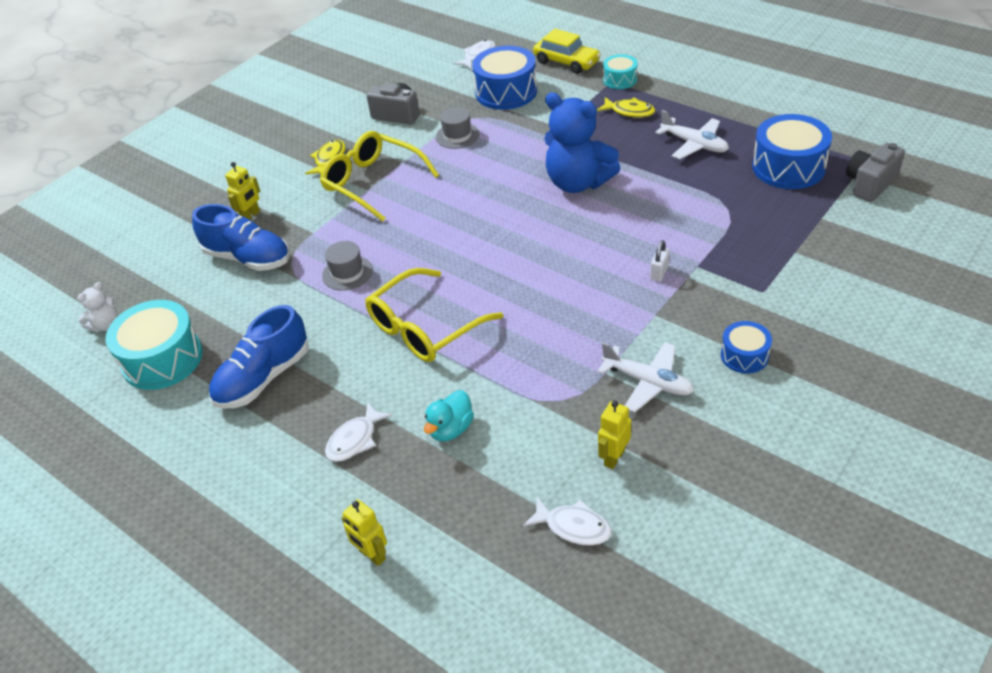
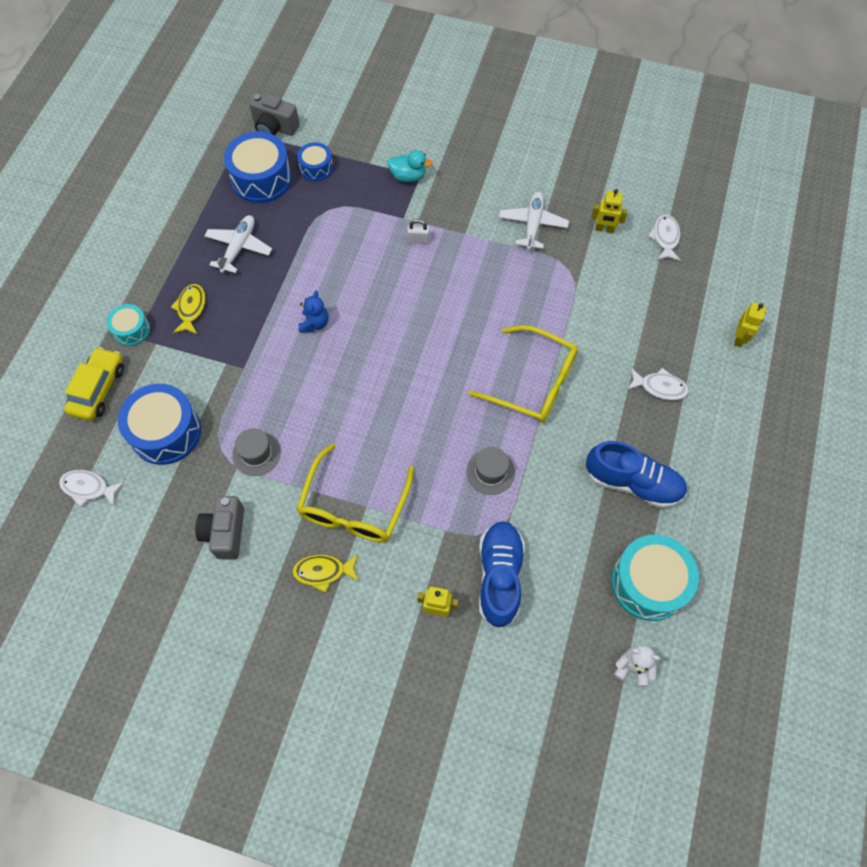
camera: 115 degrees left, 20 degrees up
turquoise duck [424,390,474,442] -> turquoise duck moved to [387,150,433,182]
blue teddy bear [544,92,620,193] -> blue teddy bear [299,291,328,333], size x0.47
blue drum [721,321,772,374] -> blue drum moved to [297,142,333,181]

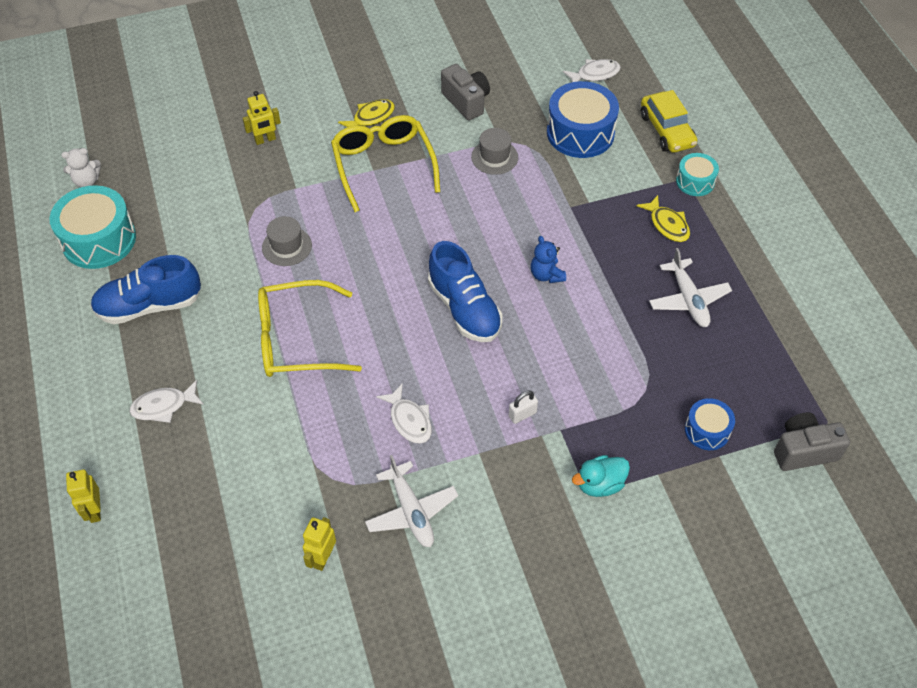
camera: 145 degrees right, 10 degrees down
blue drum [224,131,292,203] -> none
blue shoe [479,521,525,628] -> blue shoe moved to [428,241,503,342]
yellow robot [591,189,628,233] -> yellow robot turned 45 degrees counterclockwise [303,517,336,571]
white fish [648,214,681,261] -> white fish moved to [376,383,432,444]

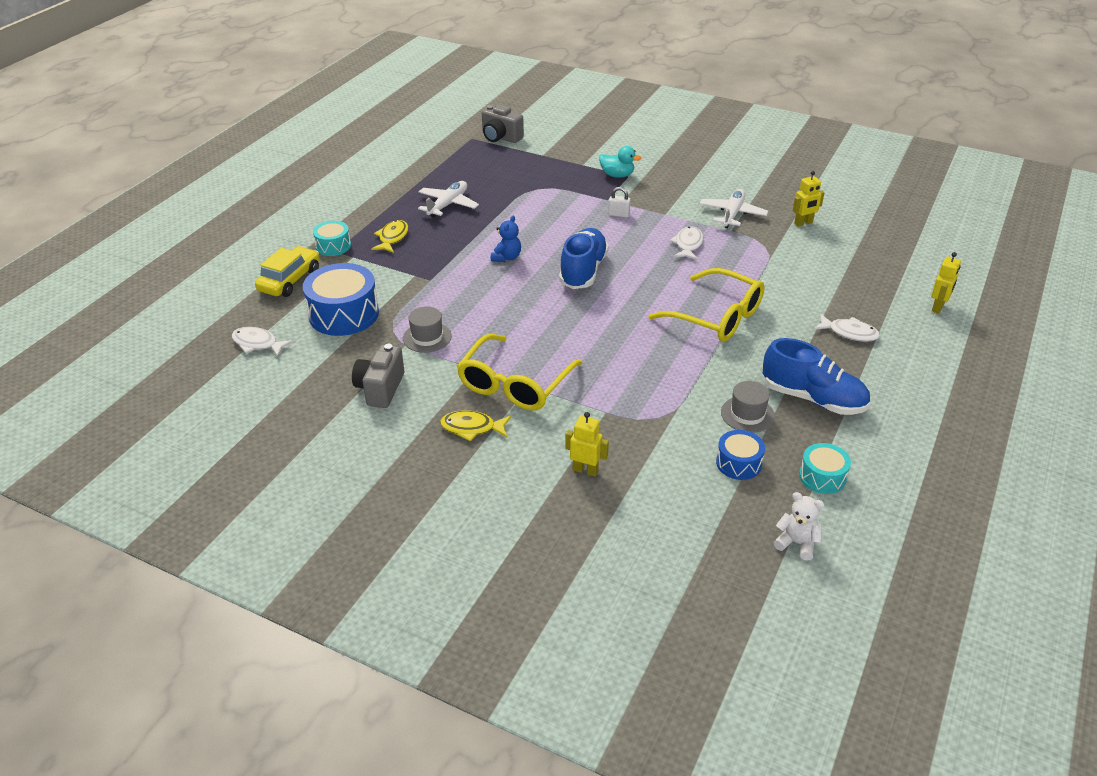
camera: 135 degrees left, 15 degrees down
turquoise drum [50,185,136,269] -> turquoise drum [799,443,851,494], size x0.55
grey hat [262,216,312,266] -> grey hat moved to [721,381,775,433]
blue drum [685,398,735,450] -> blue drum moved to [716,430,765,480]

